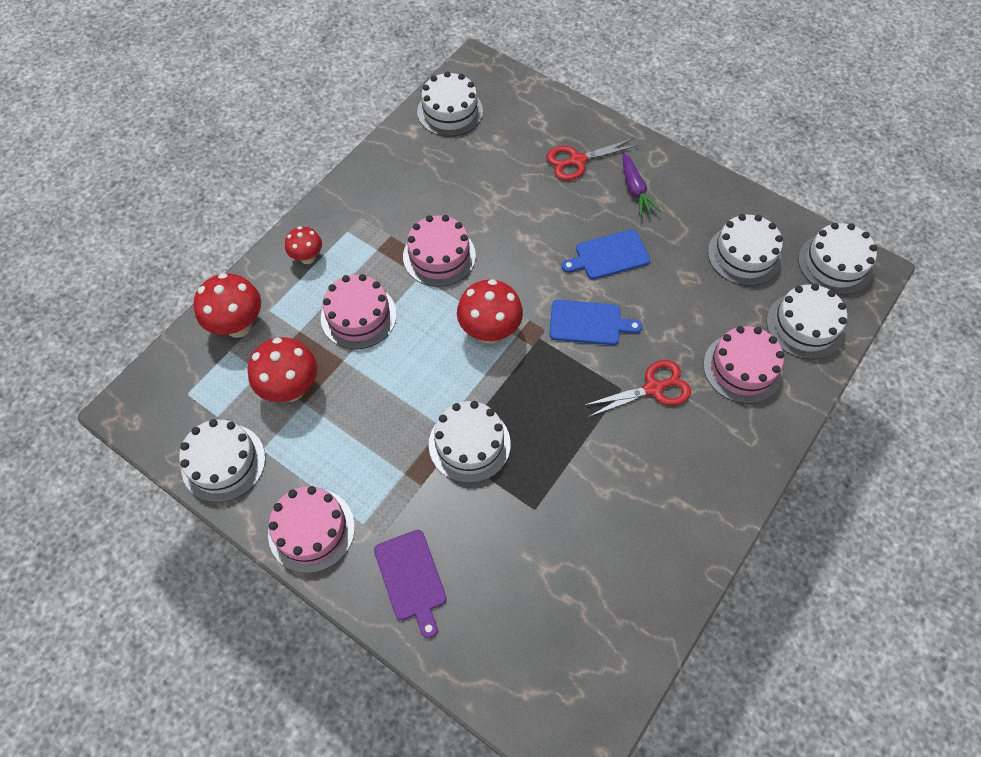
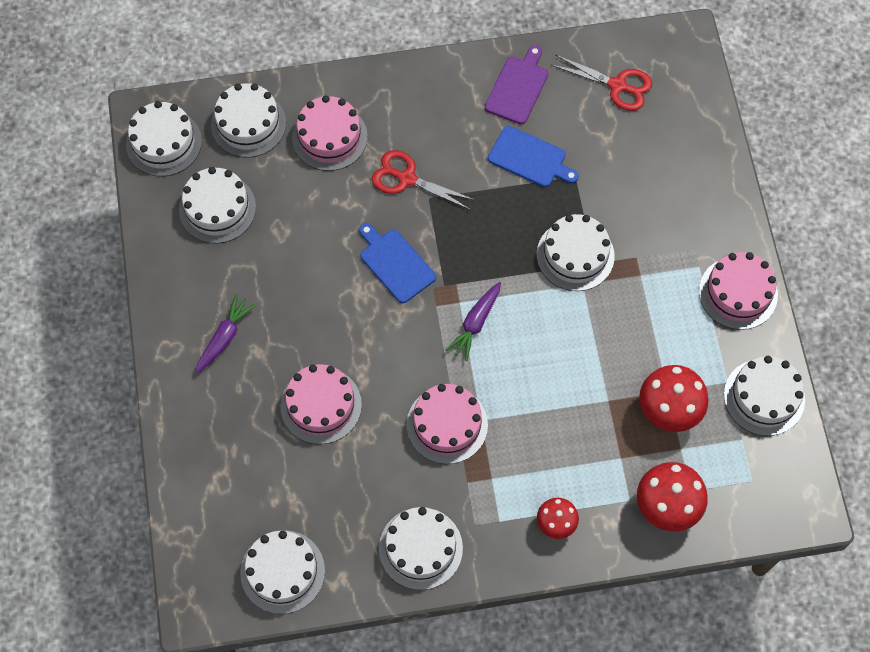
camera: 135 degrees left, 5 degrees up
pink cake [321,274,397,349] -> pink cake moved to [281,364,362,444]
purple cutting board [374,530,447,639] -> purple cutting board moved to [485,45,548,124]
red mushroom [457,279,523,344] -> purple carrot [446,282,501,361]
red scissors [546,138,639,181] -> red scissors moved to [551,55,652,111]
blue cutting board [561,229,650,279] -> blue cutting board moved to [488,126,579,187]
none -> white cake [379,507,463,590]

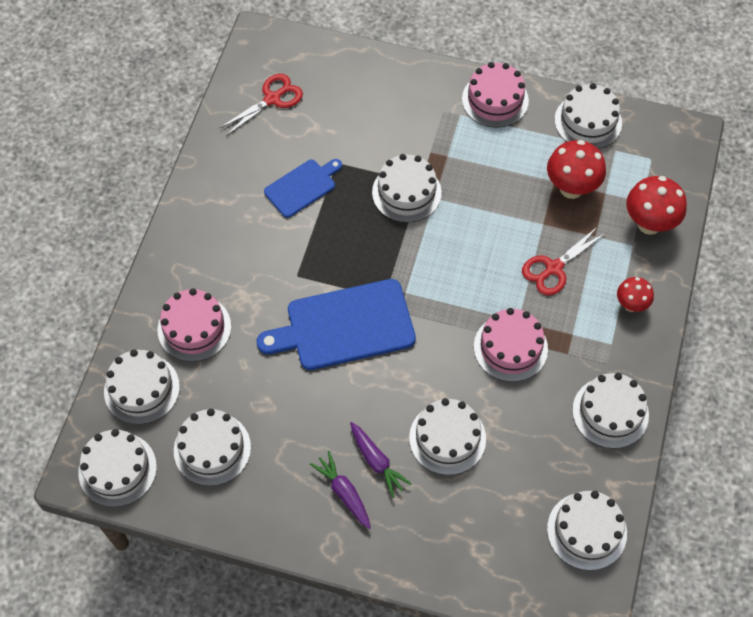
camera: 65 degrees left, 5 degrees down
pink cake [281,364,362,444] -> white cake [409,398,486,475]
blue cutting board [359,223,436,303] -> blue cutting board [257,279,416,370], size x1.76
red scissors [372,150,475,209] -> red scissors moved to [522,227,606,296]
purple carrot [446,282,501,361] -> purple carrot moved to [350,422,412,498]
purple cutting board [485,45,548,124] -> none

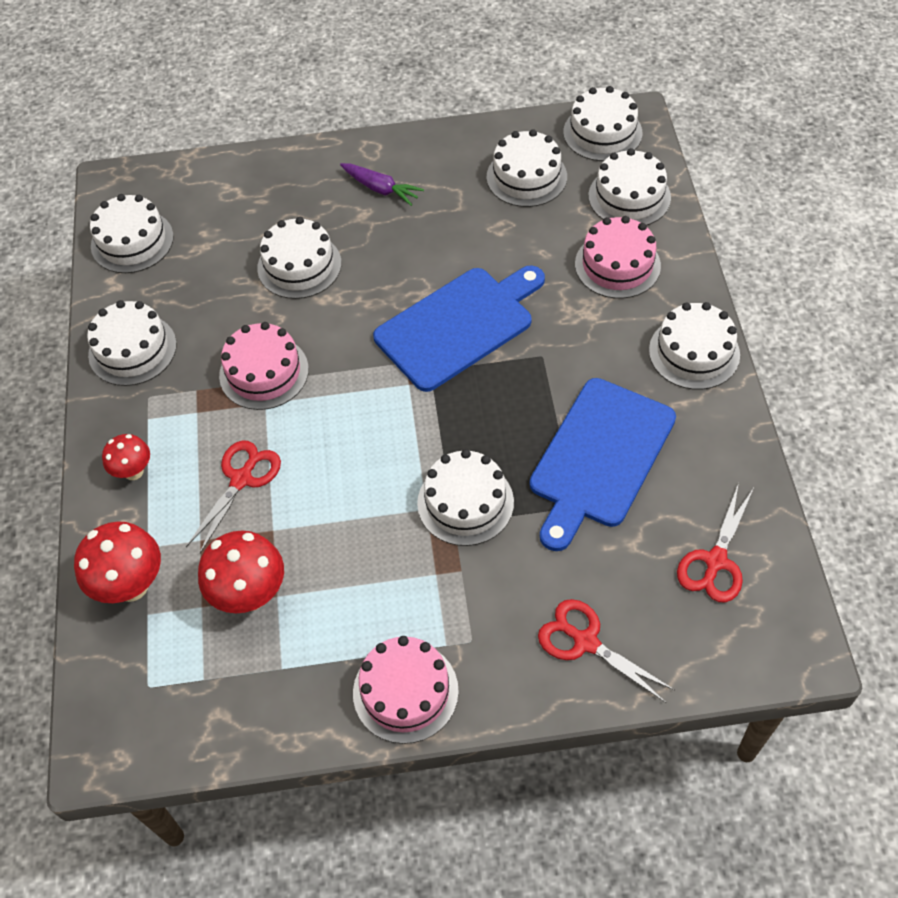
camera: 160 degrees right, 5 degrees down
blue cutting board [264,159,342,218] -> blue cutting board [530,378,676,551], size x1.76
purple carrot [350,422,412,498] -> none
white cake [555,83,622,149] -> white cake moved to [649,302,740,390]
none -> red scissors [538,599,674,703]

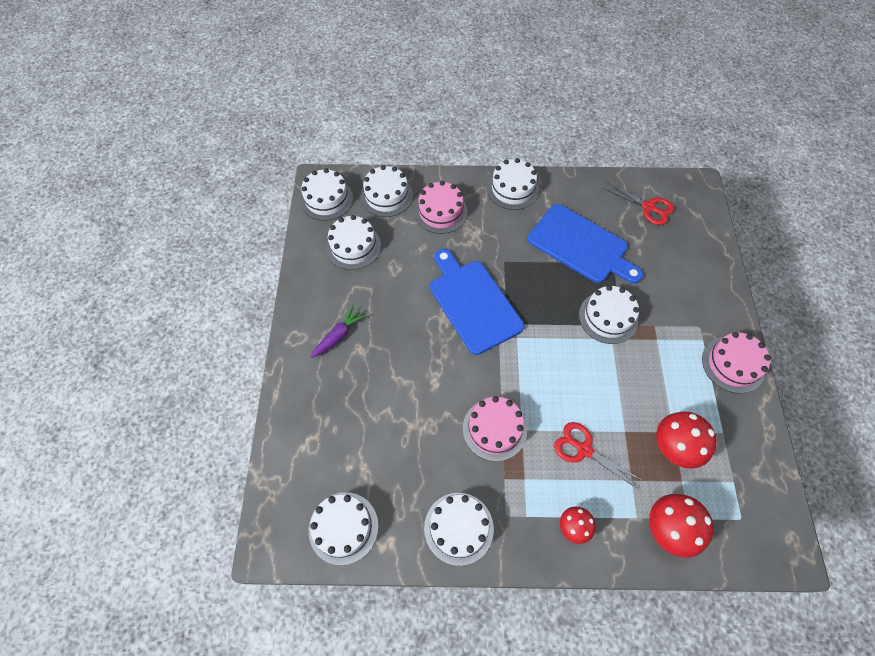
camera: 85 degrees left, 5 degrees up
white cake [257,217,342,299] -> none
red scissors [538,599,674,703] -> none

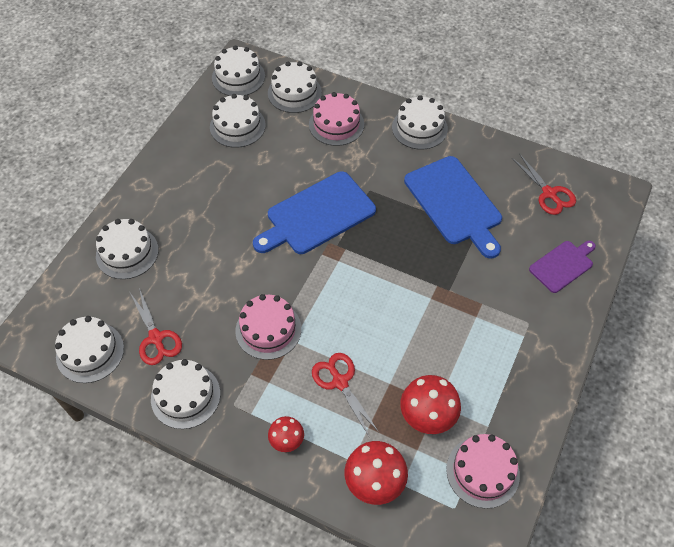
camera: 25 degrees right, 5 degrees down
purple carrot [311,305,366,358] -> none
blue cutting board [430,249,524,355] -> blue cutting board turned 120 degrees counterclockwise [253,171,376,254]
white cake [579,285,639,344] -> white cake moved to [96,219,159,279]
pink cake [702,332,771,394] -> pink cake moved to [446,434,520,509]
none -> red scissors [130,288,182,365]
none -> purple cutting board [529,241,596,293]

